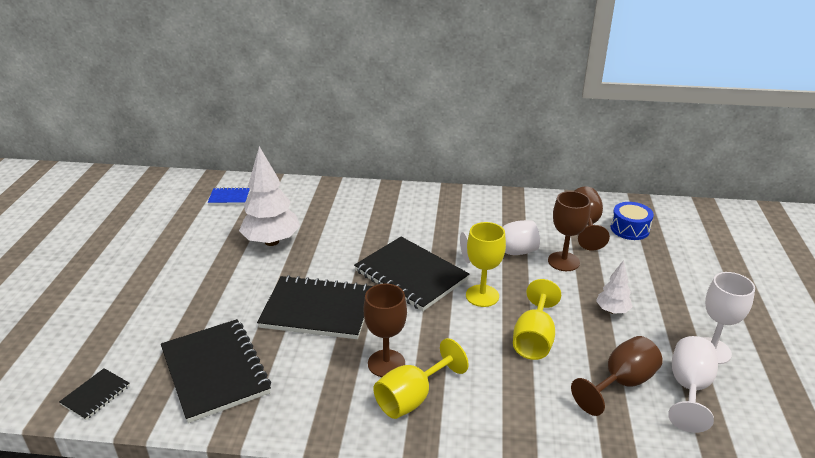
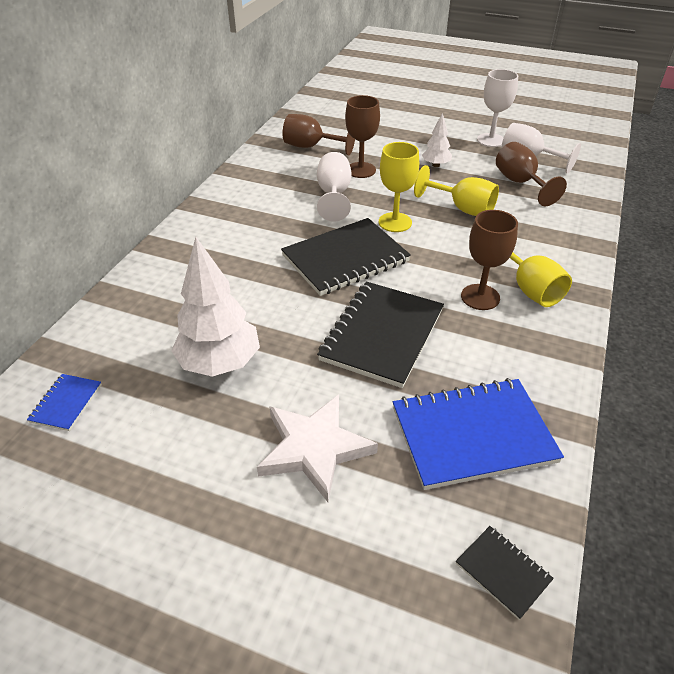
camera: 75 degrees left, 10 degrees up
black notebook [161,319,271,423] -> blue notebook [393,378,564,490]
blue drum [611,202,654,240] -> none
none -> white star [257,394,378,502]

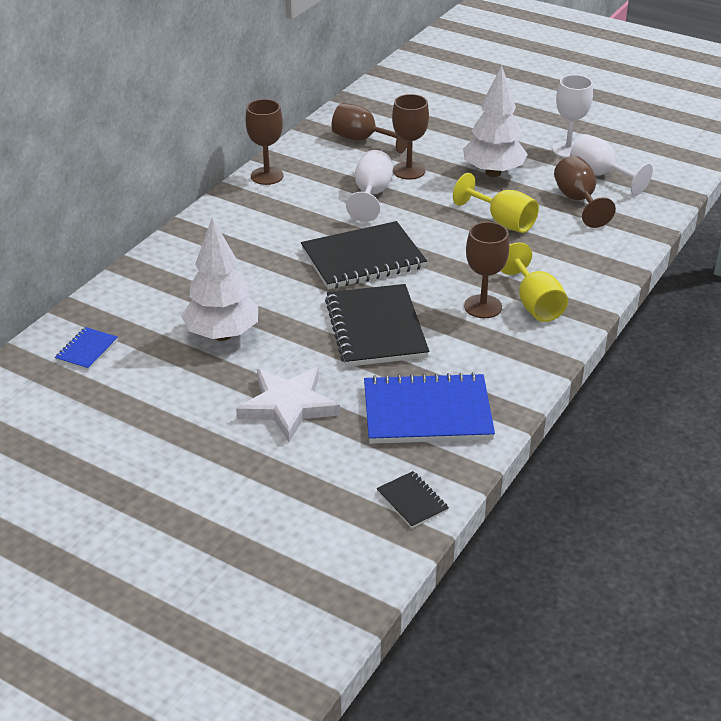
camera: 10 degrees right, 5 degrees down
black notebook [317,282,444,388] -> black notebook turned 45 degrees counterclockwise [325,284,429,367]
yellow goblet [379,142,419,232] -> none
white tree [422,113,452,167] -> white tree [463,66,528,177], size x1.93
none -> brown goblet [246,99,284,185]

